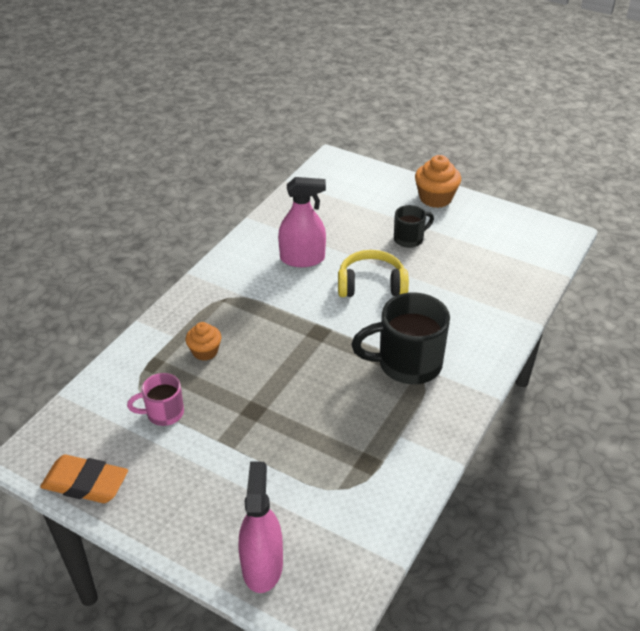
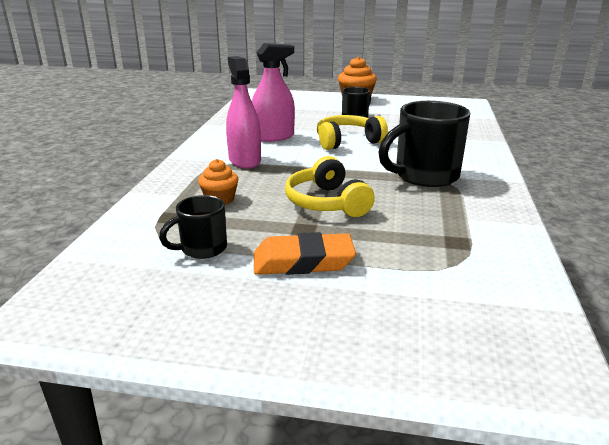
camera: 20 degrees left, 15 degrees down
orange eraser [40,455,128,503] -> orange eraser moved to [254,232,356,275]
pink mug [127,373,184,426] -> black mug [159,195,227,259]
pink spray bottle [239,462,283,593] -> pink spray bottle moved to [226,56,261,169]
none -> yellow headphones [285,156,375,217]

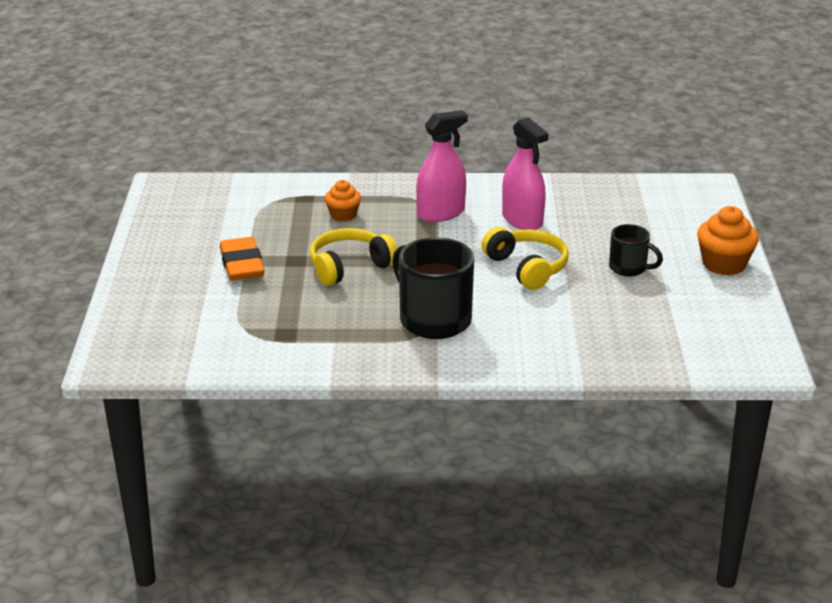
camera: 80 degrees right, 5 degrees up
black mug [159,195,227,259] -> none

